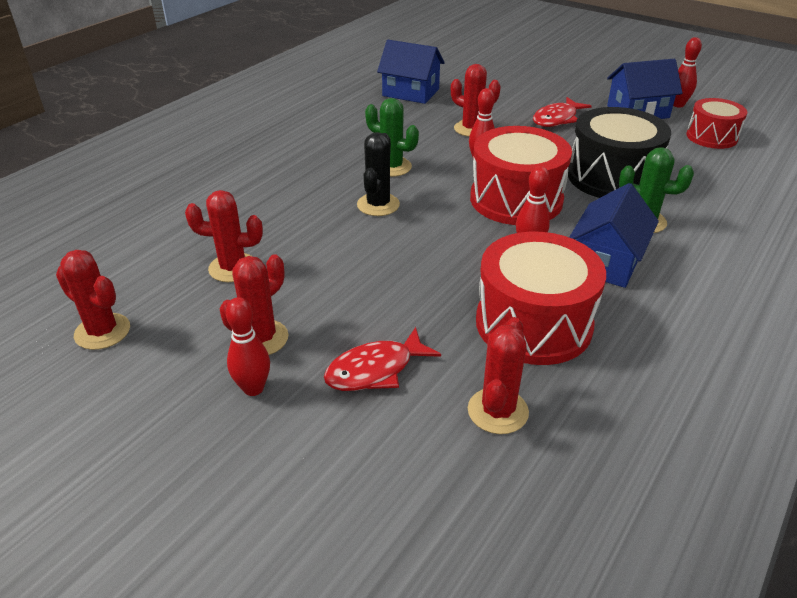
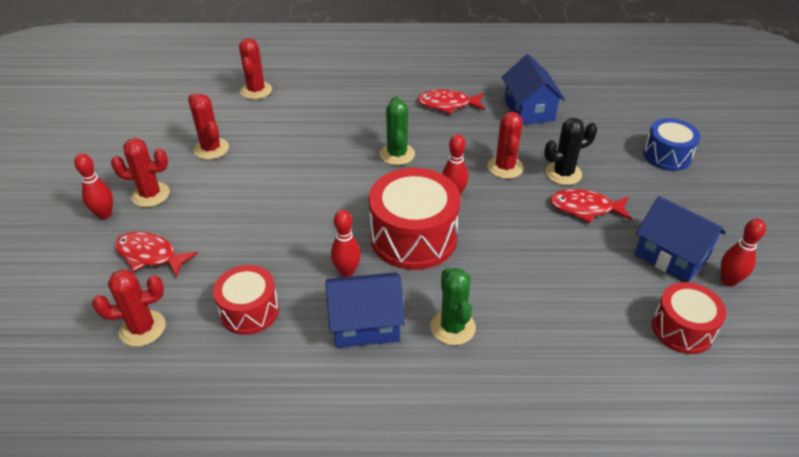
camera: 55 degrees right, 5 degrees up
red cactus [56,250,130,350] -> red cactus moved to [239,38,272,99]
black cactus [357,132,400,216] -> black cactus moved to [544,118,597,185]
red drum [476,231,606,365] -> red drum [213,265,279,335], size x0.61
black drum [568,107,671,198] -> none
none -> red fish [417,89,485,114]
none -> blue drum [643,118,700,171]

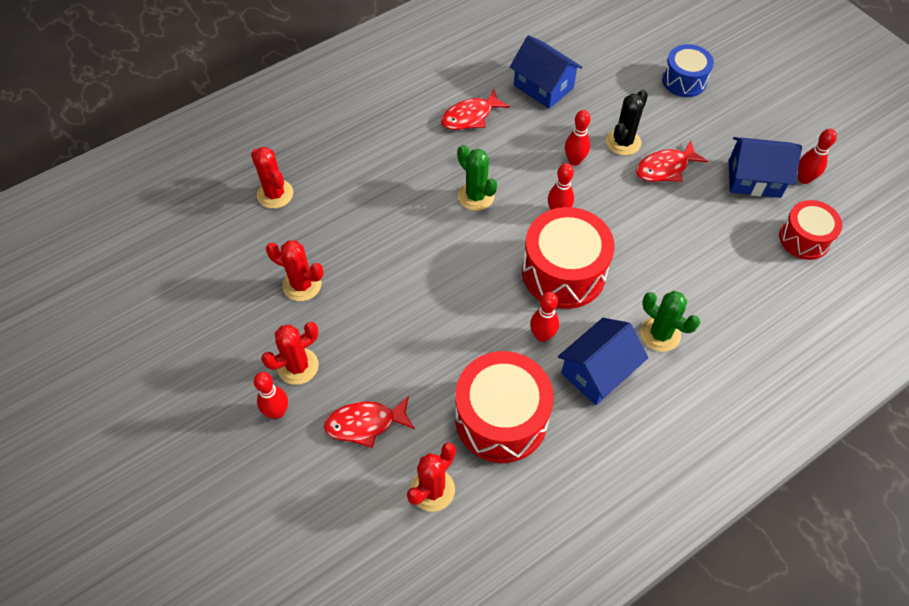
camera: 35 degrees left, 15 degrees up
red drum [213,265,279,335] -> red drum [455,351,554,463], size x1.65
red cactus [487,112,524,179] -> red bowling pin [565,110,591,166]

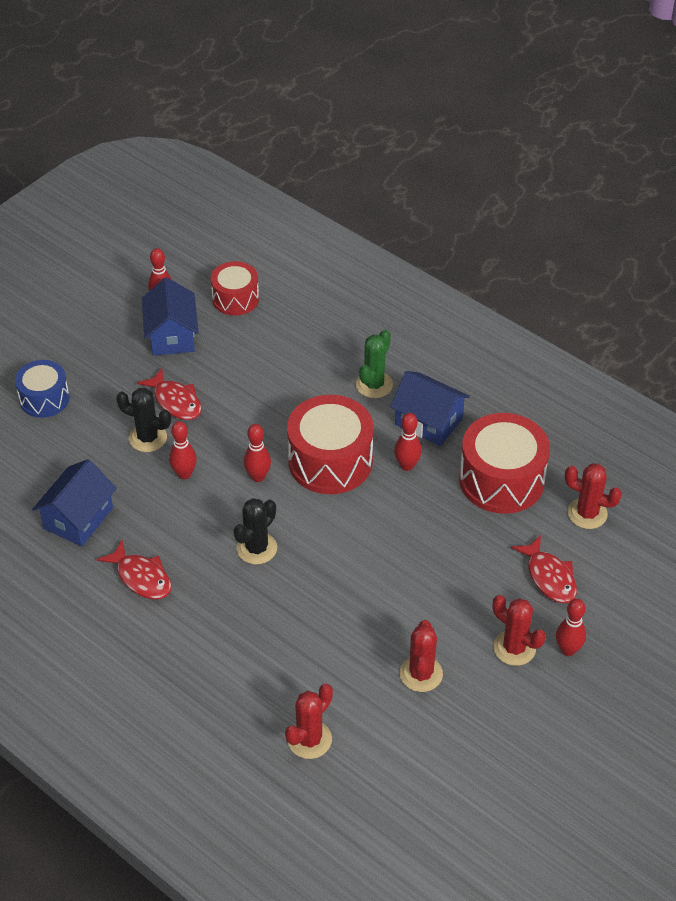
camera: 105 degrees left, 10 degrees down
green cactus [457,145,497,211] -> black cactus [233,498,277,564]

